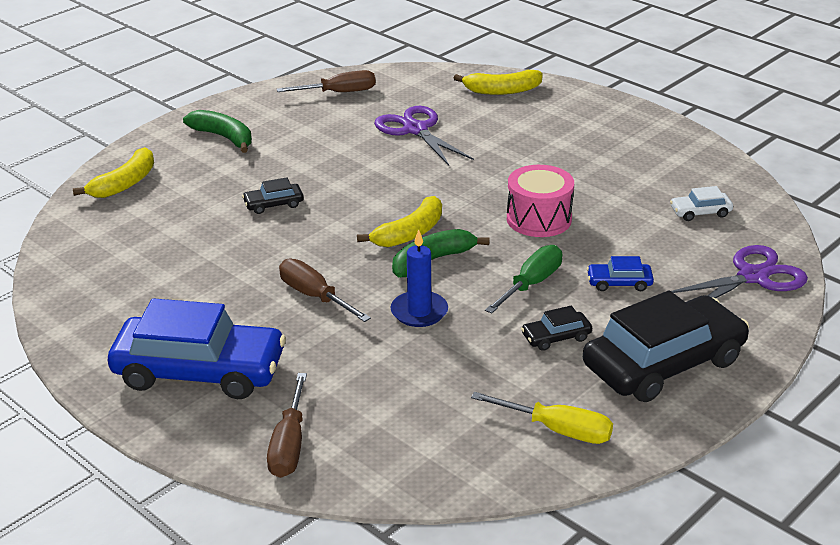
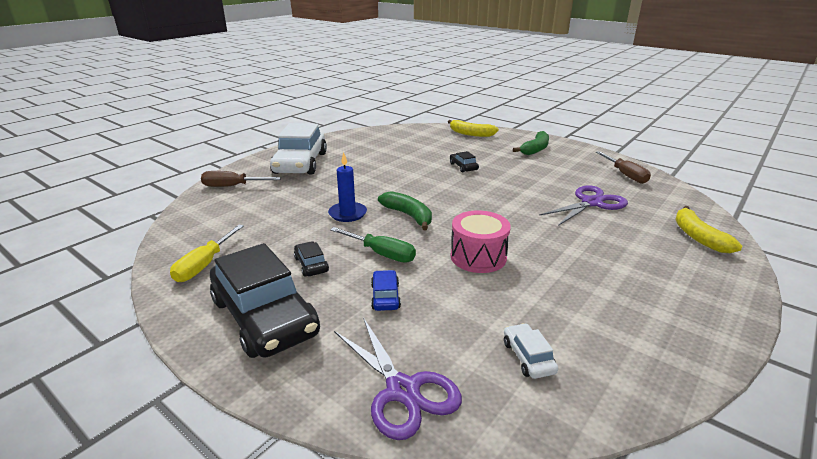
camera: 85 degrees right, 5 degrees down
blue car [108,298,286,399] -> white car [270,123,327,175]
brown screwdriver [279,258,371,322] -> none
yellow banana [357,196,442,247] -> none

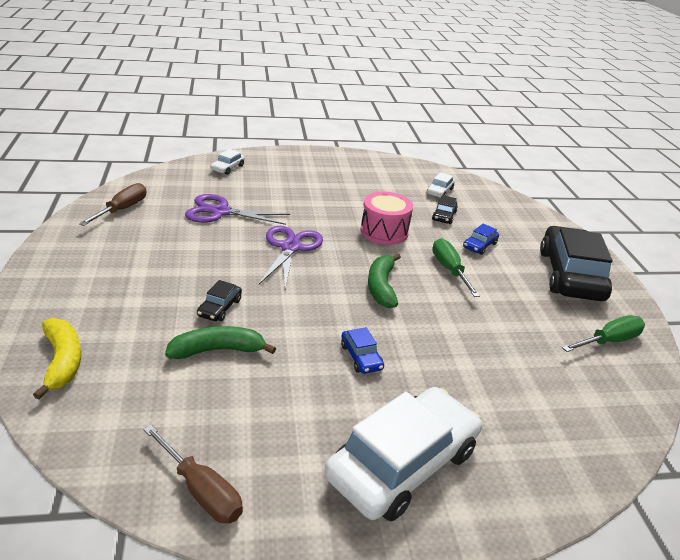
camera: 140 degrees left, 5 degrees up
yellow screwdriver [170,225,244,282] -> green screwdriver [562,315,645,352]
brown screwdriver [201,171,281,187] -> brown screwdriver moved to [143,425,243,523]
black car [294,241,329,276] -> black car moved to [432,195,458,224]
blue candle [328,152,367,222] -> none
purple scissors [334,317,462,440] -> purple scissors moved to [259,226,323,289]
green banana [513,131,549,155] -> green banana moved to [165,326,276,359]
yellow banana [675,206,742,253] -> white car [211,149,245,175]
none -> blue car [341,327,384,374]

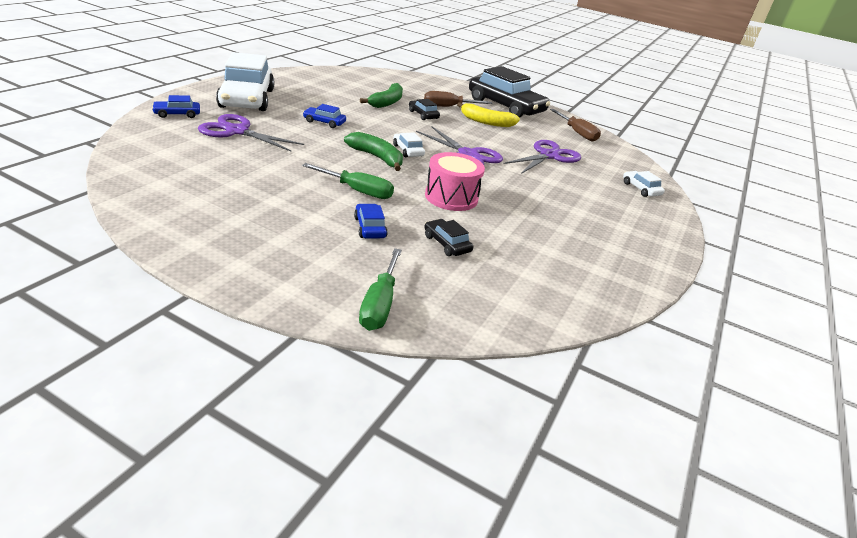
camera: 125 degrees right, 0 degrees up
yellow banana [33,318,81,399] -> yellow banana moved to [457,102,520,127]
brown screwdriver [143,425,243,523] -> brown screwdriver moved to [424,91,493,107]
white car [427,172,455,198] -> white car moved to [393,132,425,157]
black car [540,226,613,301] -> black car moved to [469,66,550,118]
green screwdriver [562,315,645,352] -> green screwdriver moved to [359,248,402,331]
none -> blue car [152,95,200,118]
none -> purple scissors [198,114,304,152]

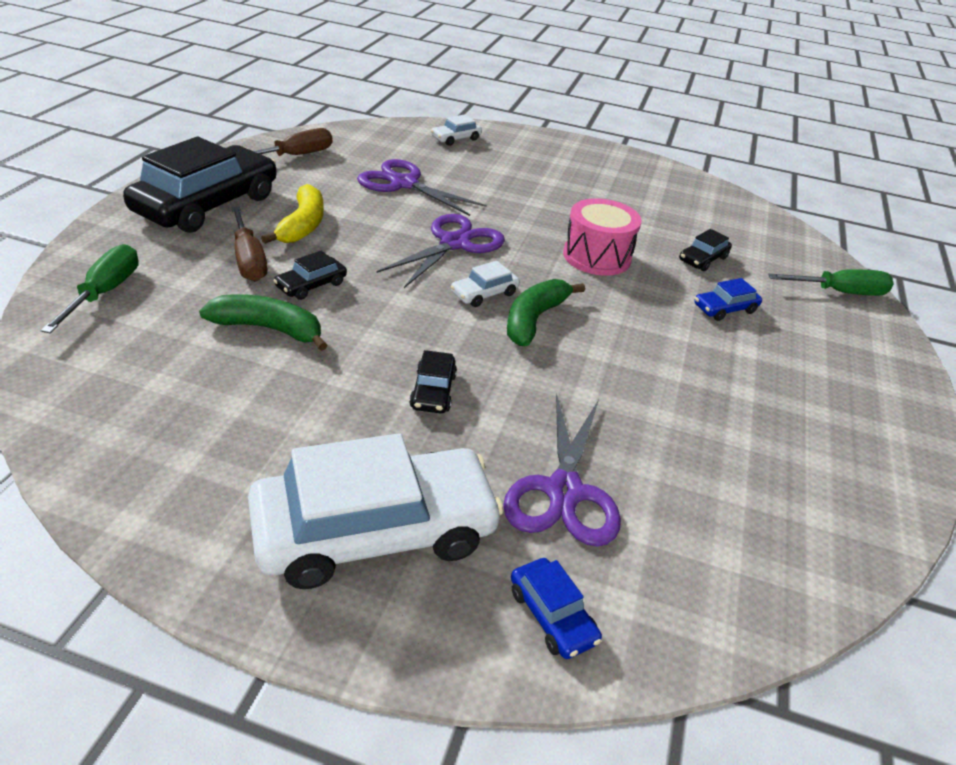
camera: 100 degrees left, 5 degrees up
green screwdriver [302,163,394,199] -> green screwdriver moved to [41,244,139,333]
blue car [303,104,346,128] -> black car [409,350,457,413]

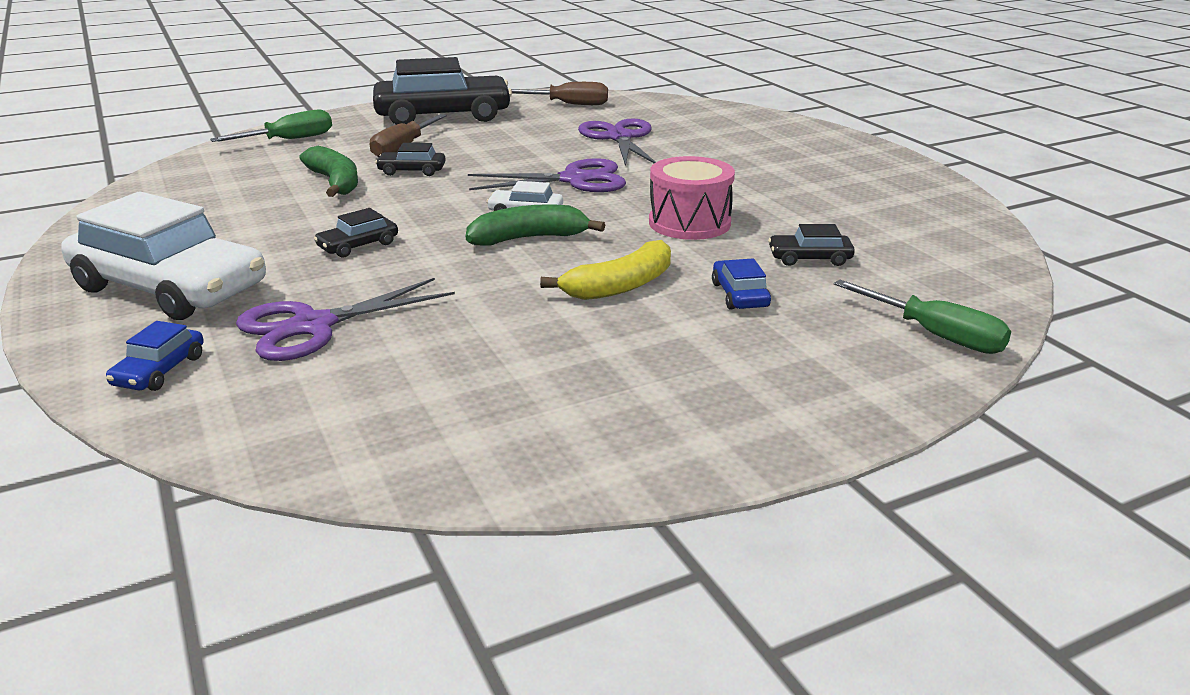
camera: 50 degrees right, 10 degrees down
yellow banana [261,184,324,244] -> yellow banana moved to [540,240,671,300]
white car [431,114,482,146] -> none
blue car [694,278,762,321] -> blue car turned 60 degrees clockwise [712,258,771,310]

